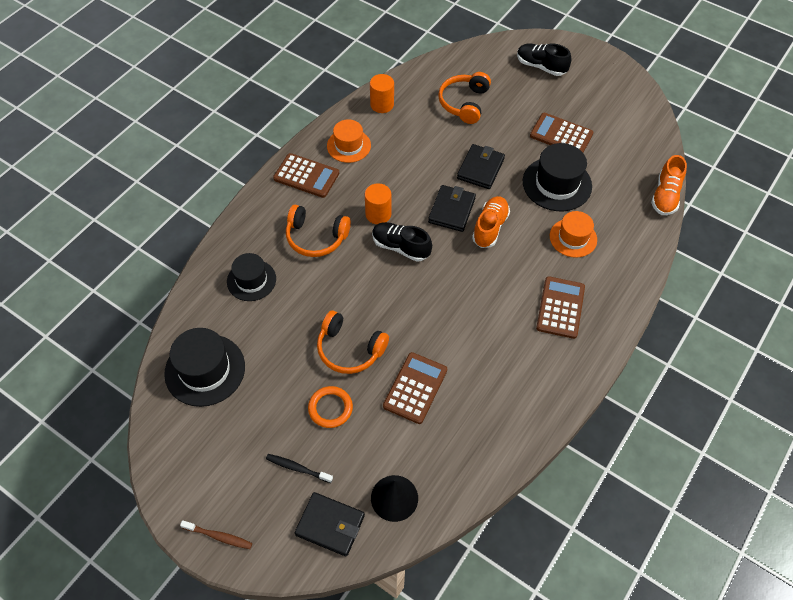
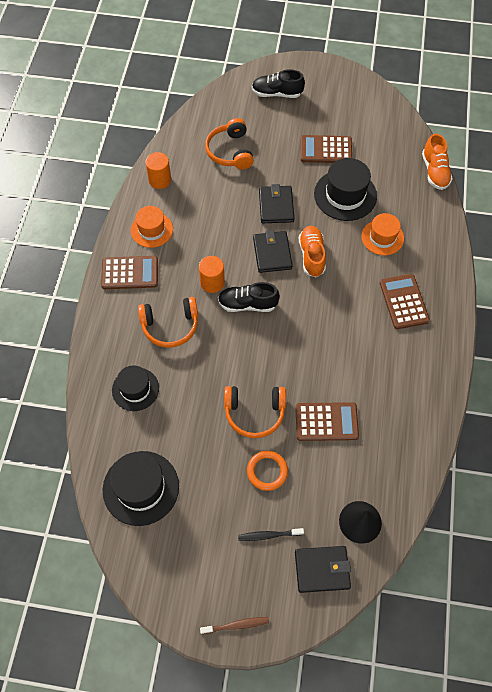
camera: 25 degrees left, 5 degrees up
brown calculator [383,352,447,424] -> brown calculator turned 90 degrees clockwise [295,402,359,441]

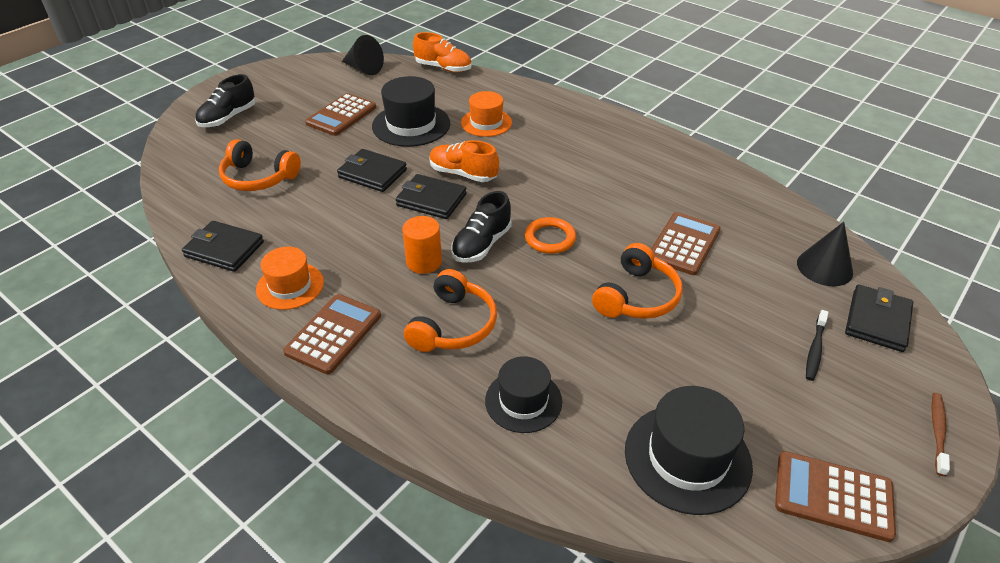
camera: 60 degrees left, 20 degrees down
orange cylinder [145,152,171,189] -> black wallet [182,221,264,272]
orange ring [247,451,288,491] -> orange ring moved to [525,217,576,254]
brown calculator [380,274,430,329] -> brown calculator moved to [775,451,896,542]
none -> black cone [342,35,384,75]

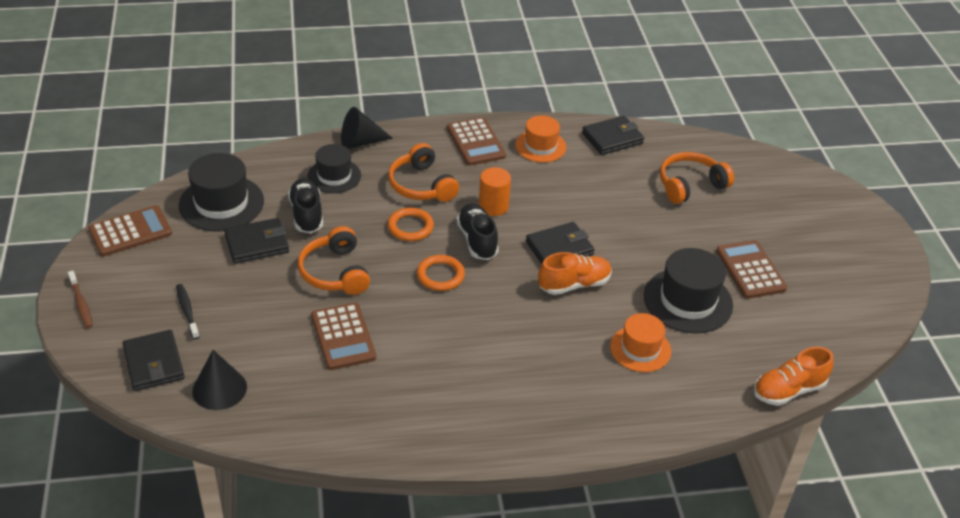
camera: 130 degrees right, 0 degrees up
black shoe [195,74,256,127] -> black shoe moved to [288,178,323,233]
black wallet [337,149,407,192] -> black wallet moved to [224,218,289,264]
black cone [342,35,384,75] -> black cone moved to [341,107,392,149]
none -> orange ring [388,208,434,241]

